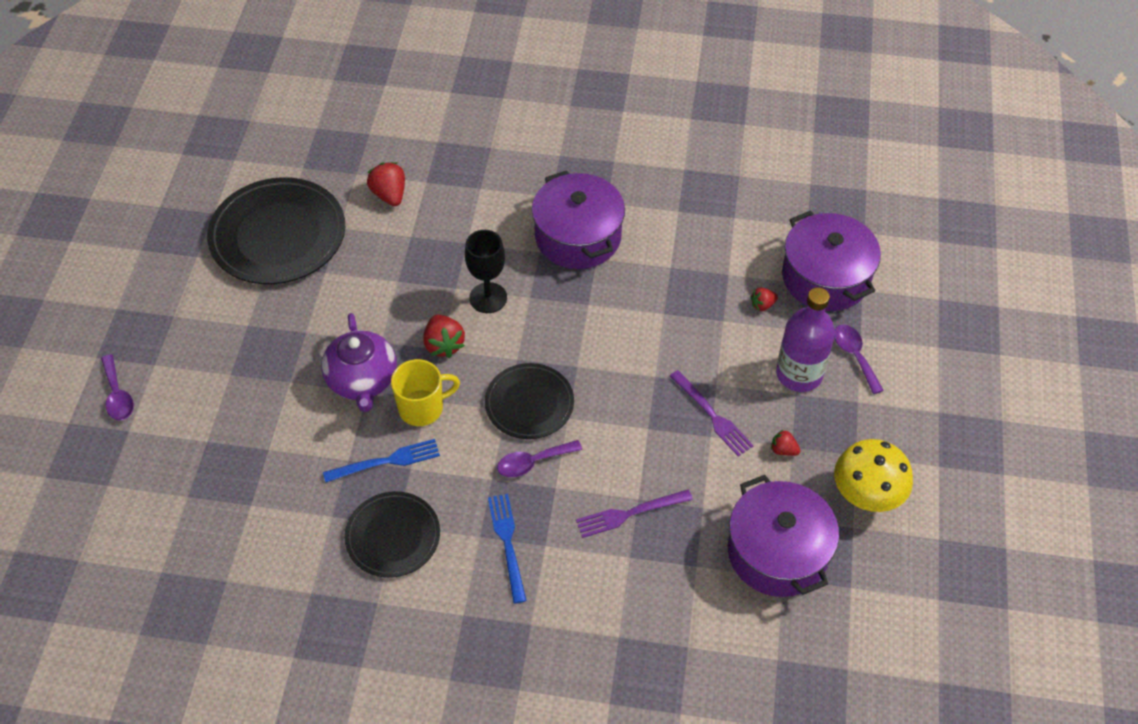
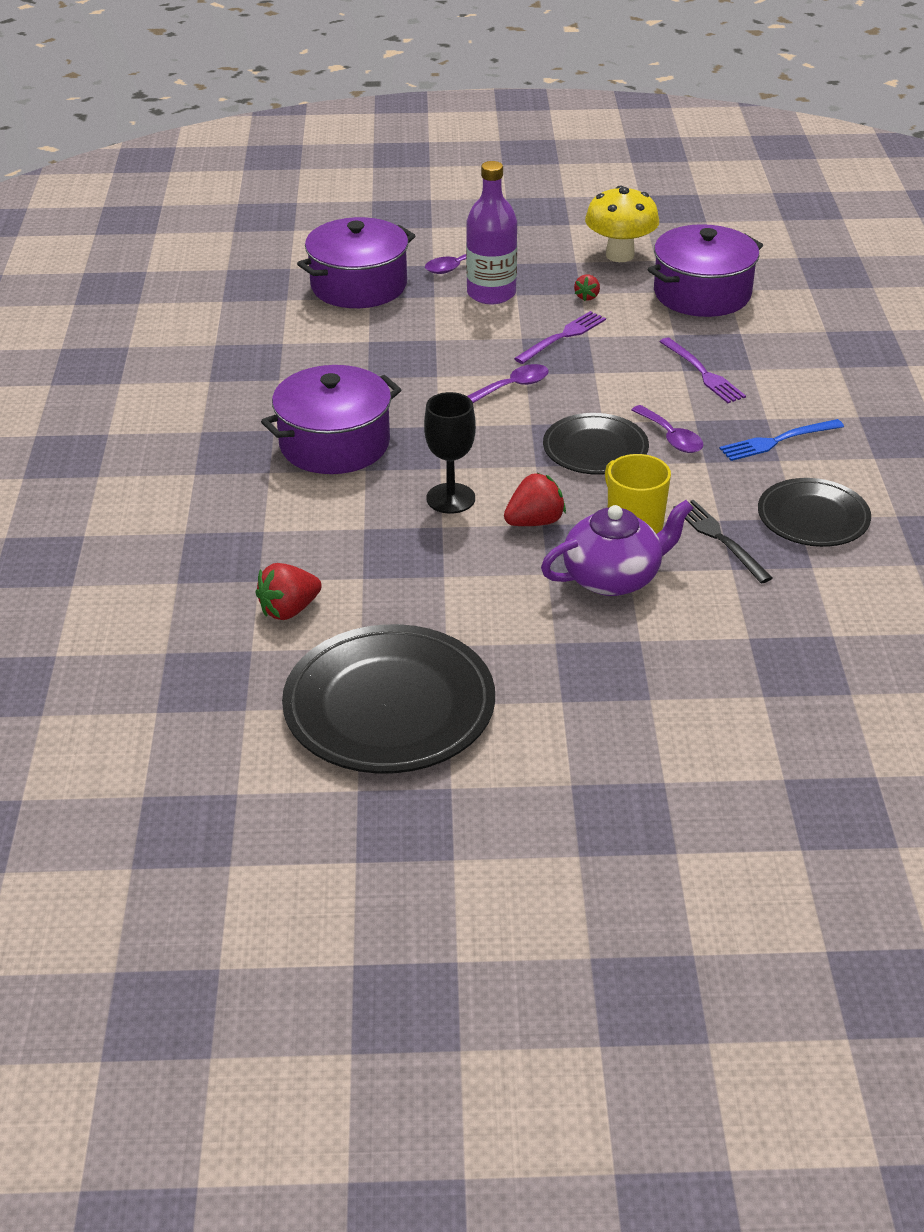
camera: 100 degrees left, 15 degrees down
purple spoon [101,354,134,421] -> purple spoon moved to [467,364,549,403]
blue fork [323,439,440,483] -> black fork [673,500,773,583]
red strawberry [751,288,778,311] -> none

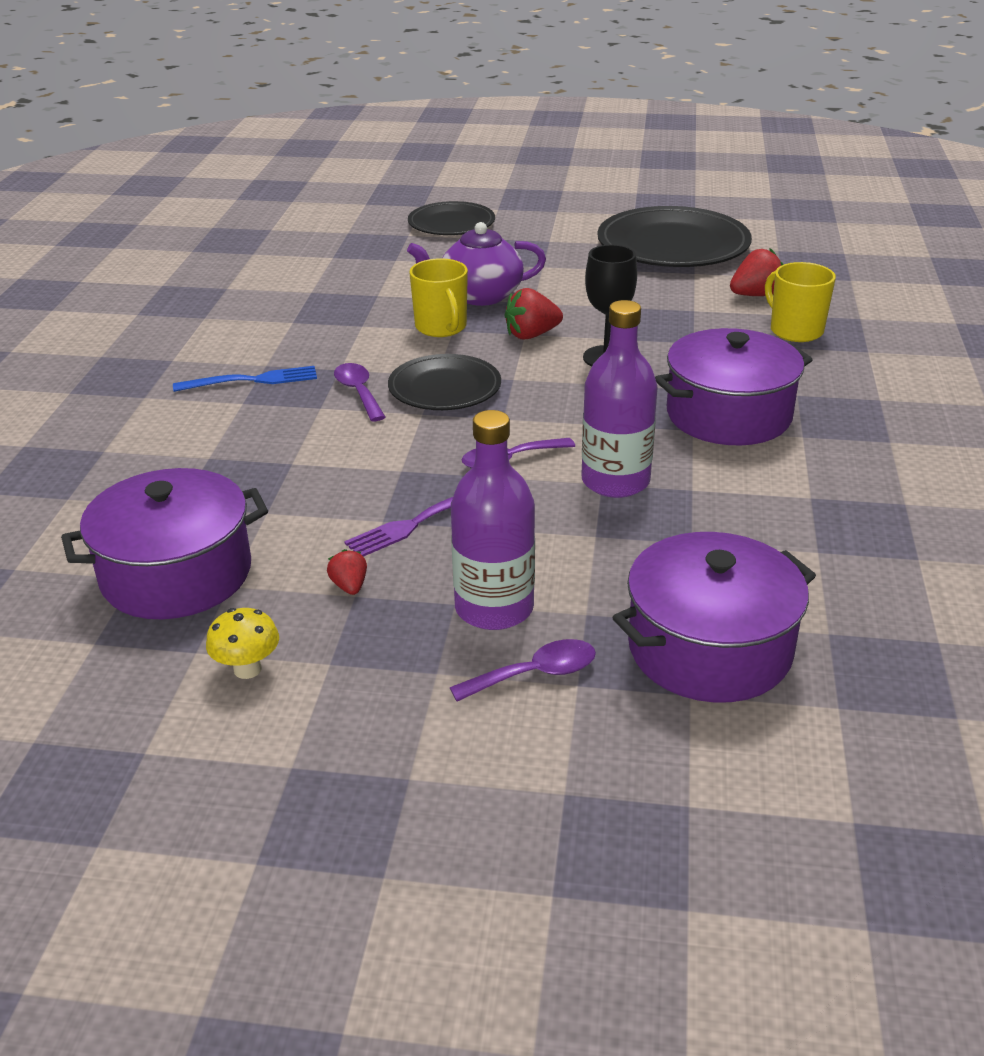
camera: 170 degrees left, 5 degrees down
red strawberry [574,275,600,301] -> red strawberry turned 45 degrees counterclockwise [327,549,367,595]
yellow mushroom [585,186,659,262] -> yellow mushroom [206,608,279,679], size x0.56
purple fork [659,337,746,403] -> none
black fork [673,500,773,583] -> none
black plate [758,478,871,547] -> black plate moved to [408,201,495,235]
none -> purple bottle [581,300,658,498]
none -> yellow mug [765,262,836,342]

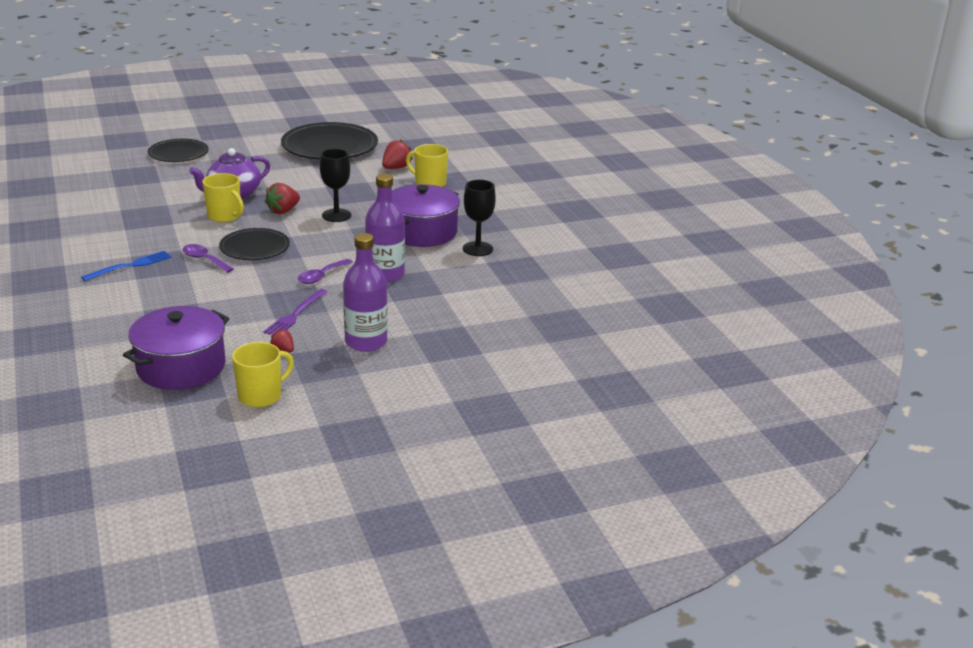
camera: 30 degrees left, 5 degrees down
yellow mushroom [206,608,279,679] -> yellow mug [232,342,294,407]
purple spoon [449,639,596,702] -> none
purple pot [612,532,816,703] -> none
none -> black goblet [463,180,496,256]

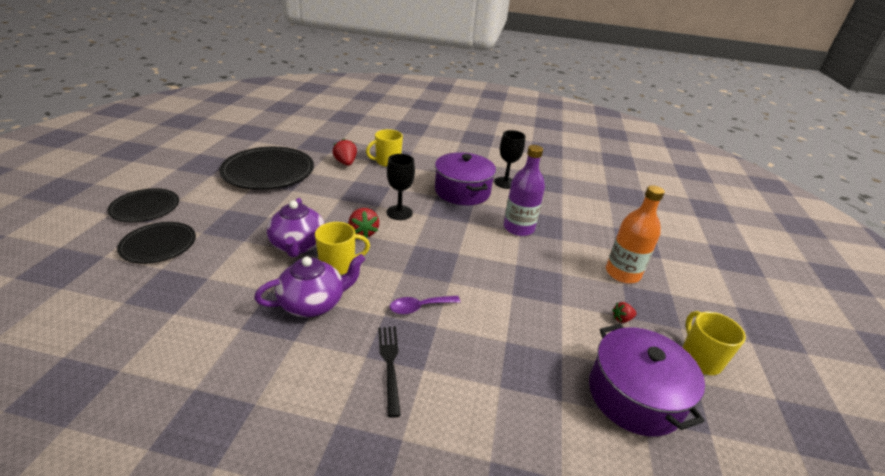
camera: 60 degrees left, 5 degrees up
blue fork [81,251,172,281] -> black fork [378,327,401,418]
black plate [219,228,290,260] -> black plate moved to [107,188,179,222]
purple fork [264,289,327,335] -> none
purple spoon [298,259,353,284] -> none
purple bottle [343,233,388,352] -> orange bottle [606,185,665,283]
none -> purple teapot [254,254,365,317]

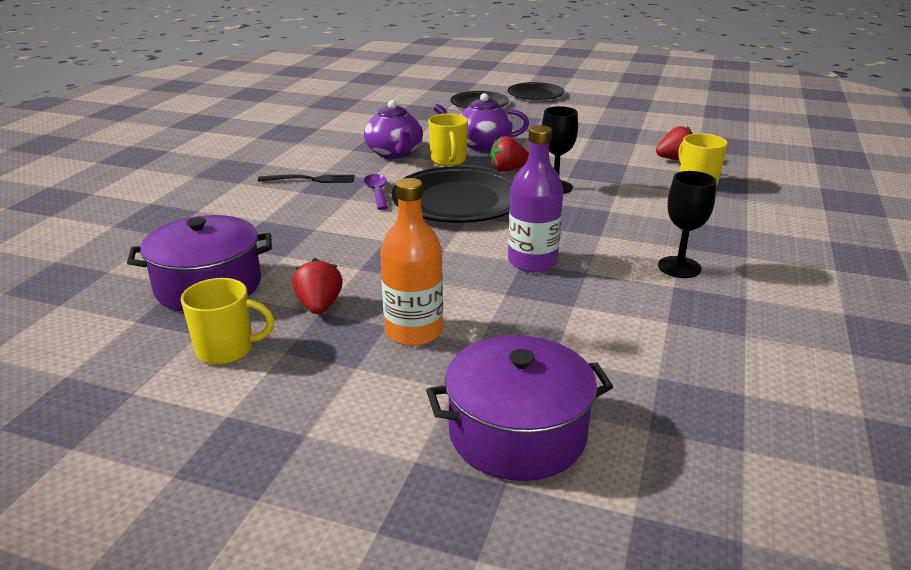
camera: 100 degrees right, 5 degrees down
black plate [219,147,314,190] -> black plate moved to [392,166,514,223]
purple pot [435,152,496,205] -> purple pot moved to [426,335,613,481]
red strawberry [612,302,637,323] -> red strawberry [292,258,343,314], size x1.72

